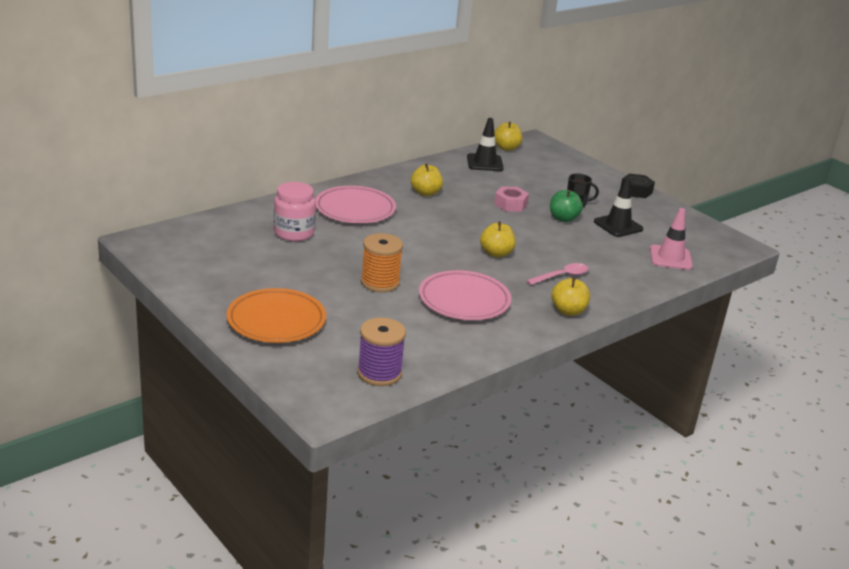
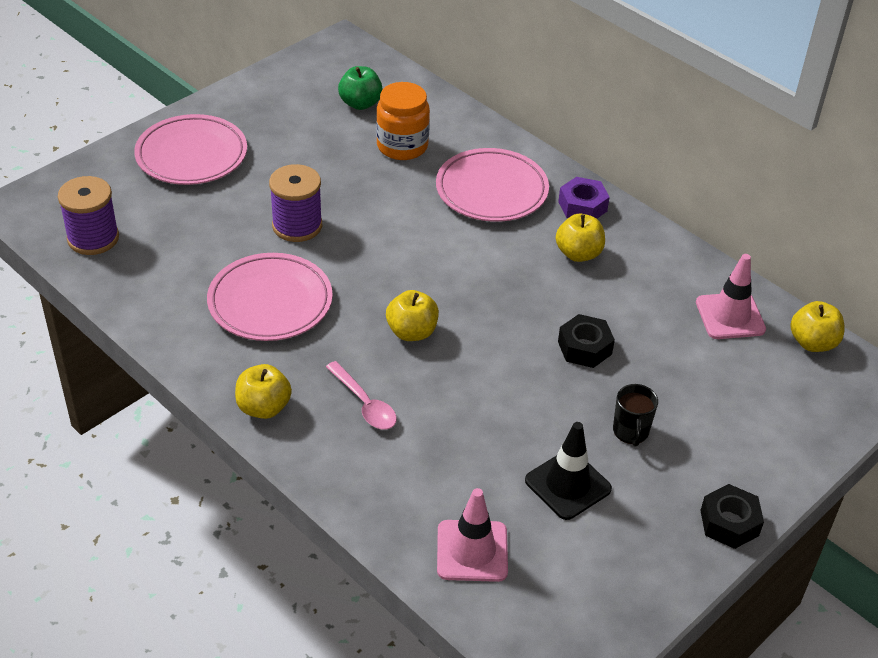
camera: 85 degrees right, 15 degrees up
orange plate [227,288,326,343] -> pink plate [134,114,247,185]
pink jar [274,182,316,241] -> orange jar [376,82,430,160]
orange spool [361,233,403,292] -> purple spool [269,164,322,242]
black traffic cone [467,118,504,171] -> pink traffic cone [696,254,766,339]
pink nut [494,186,529,212] -> black nut [558,314,615,368]
green apple [550,190,583,222] -> green apple moved to [338,66,383,110]
none -> purple nut [558,177,610,219]

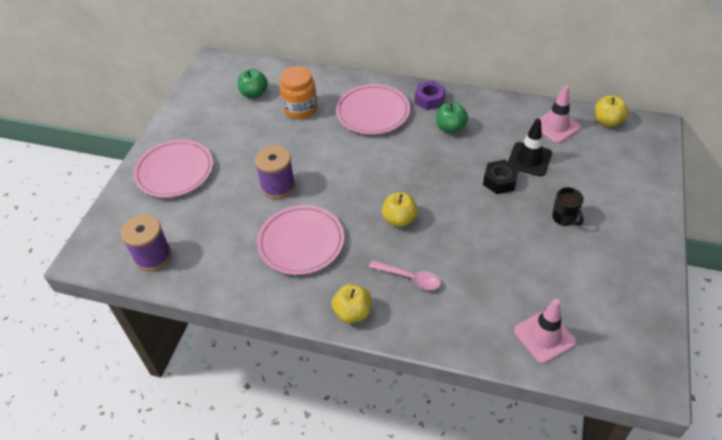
camera: 25 degrees left, 5 degrees up
black traffic cone [525,422,612,520] -> black traffic cone moved to [508,118,552,176]
yellow apple [556,214,605,262] -> green apple [436,102,468,133]
black nut [700,484,764,549] -> none

